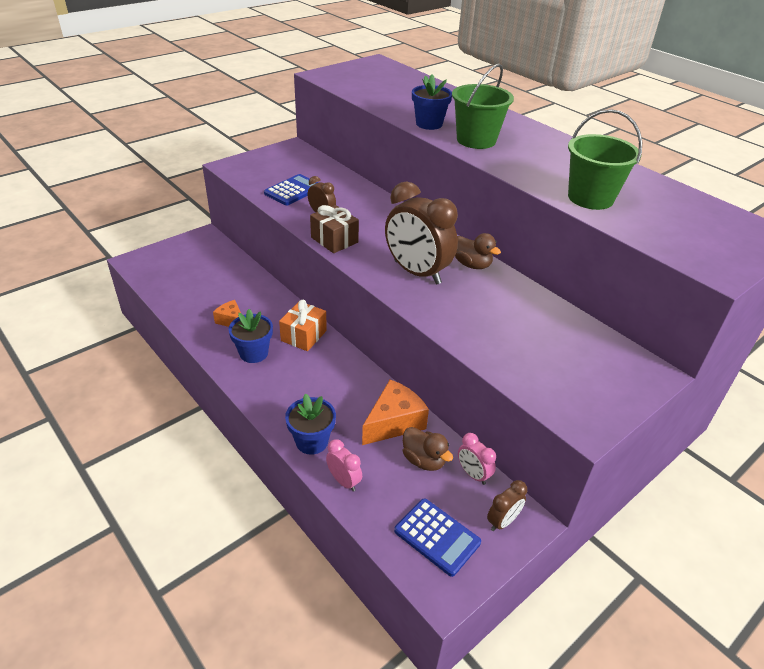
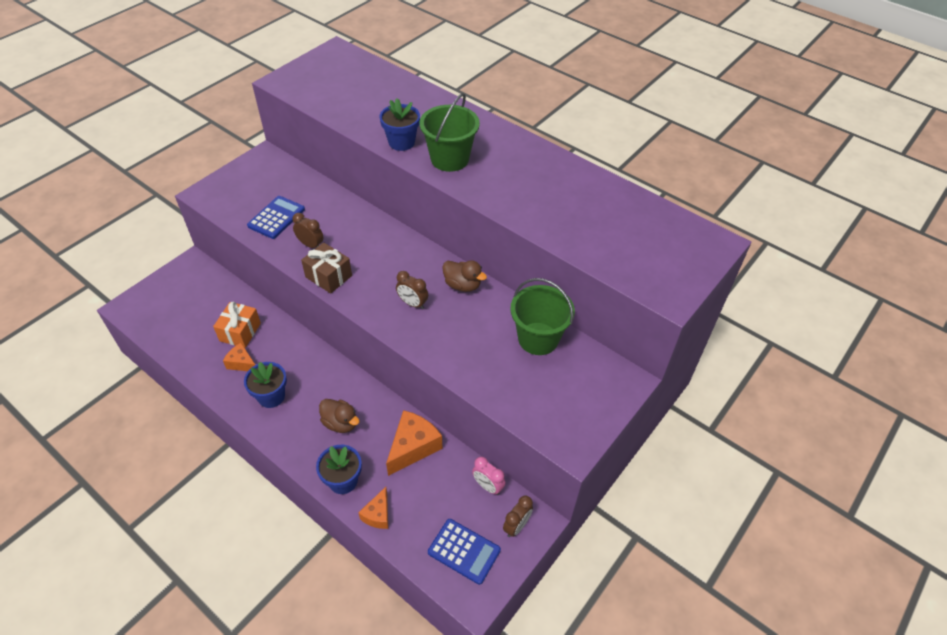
camera: 10 degrees left, 10 degrees up
orange gift [279,300,327,351] -> orange gift moved to [213,302,261,348]
pink clock [326,439,362,491] -> orange cheese [358,487,388,529]
brown clock [385,182,458,285] -> brown clock [396,271,428,309], size x0.47
brown duck [403,427,453,471] -> brown duck moved to [319,399,360,433]
green bucket [568,109,642,210] -> green bucket moved to [510,278,575,355]

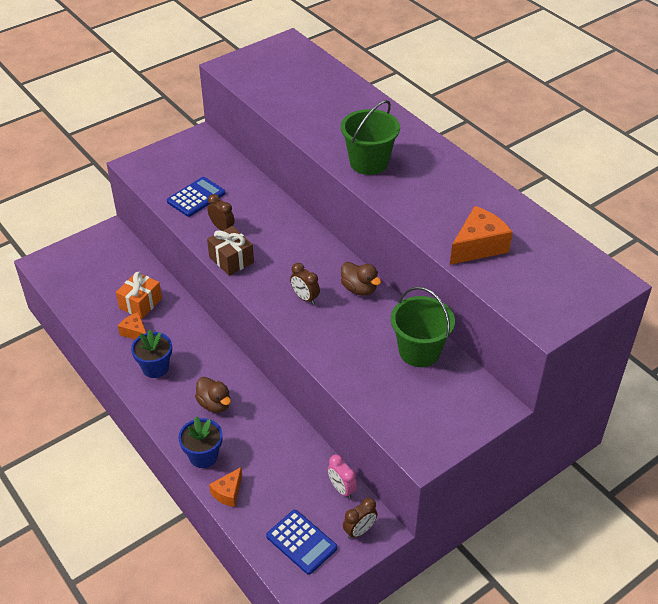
camera: 15 degrees right, 5 degrees down
blue flower pot [380,98,420,151] -> none
orange cheese [386,410,442,476] -> orange cheese moved to [450,206,513,265]

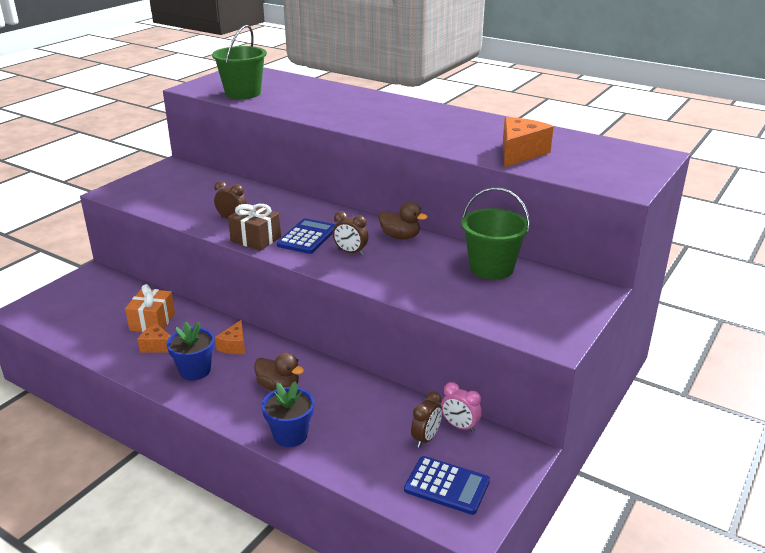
camera: 20 degrees left, 15 degrees down
blue calculator [167,177,225,217] -> blue calculator moved to [277,218,335,254]
orange cheese [209,467,242,507] -> orange cheese moved to [215,320,245,354]
green bucket [341,100,400,175] -> green bucket moved to [212,25,267,99]
brown clock [343,498,378,539] -> brown clock moved to [411,391,442,448]

